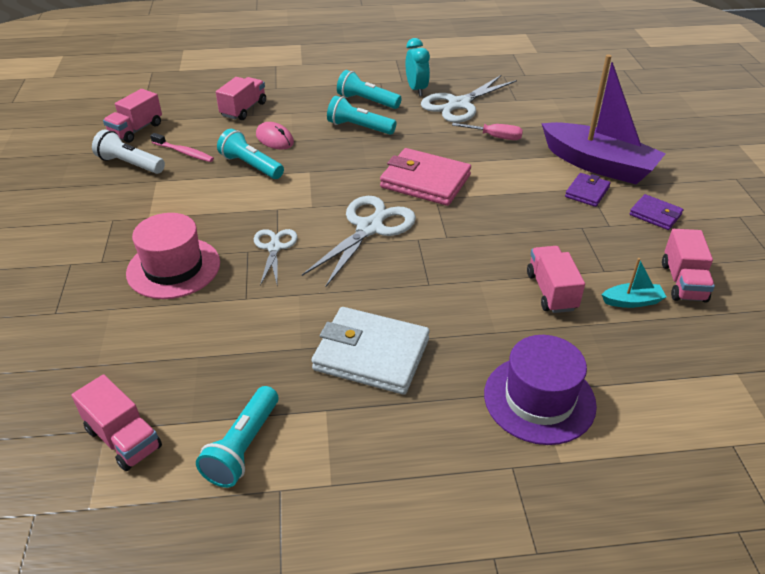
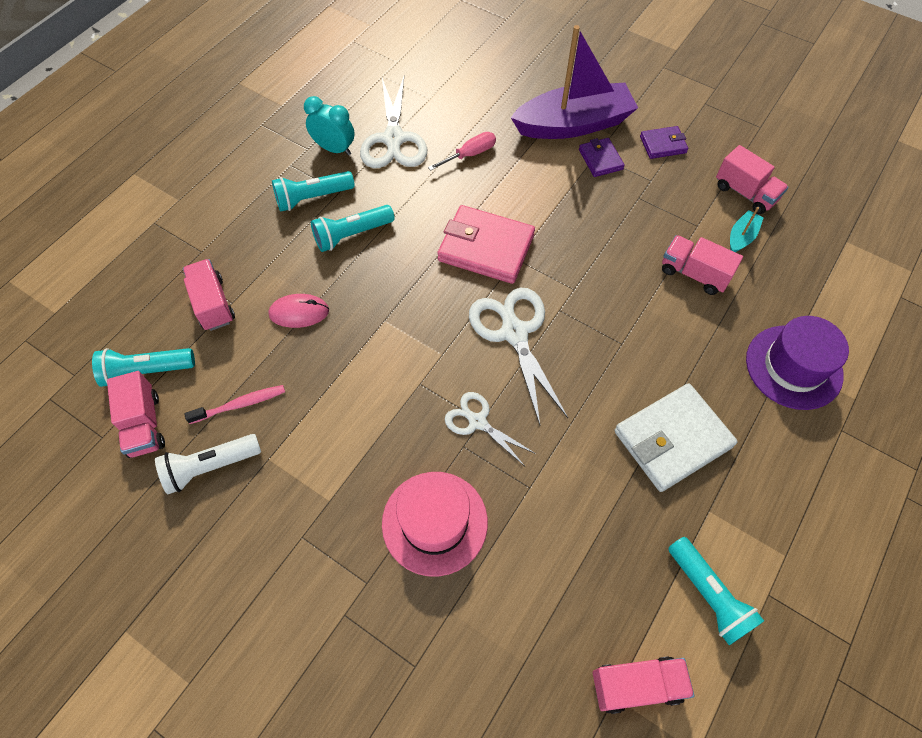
camera: 50 degrees left, 20 degrees up
turquoise flashlight [217,129,284,179] -> turquoise flashlight moved to [92,348,195,387]
pink wallet [380,148,471,206] -> pink wallet turned 45 degrees clockwise [437,205,535,284]

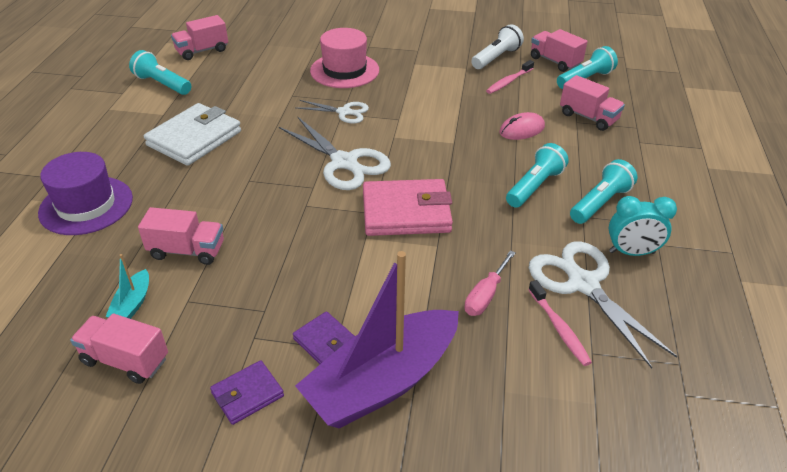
camera: 155 degrees right, 20 degrees down
none -> pink toothbrush [528,280,592,366]

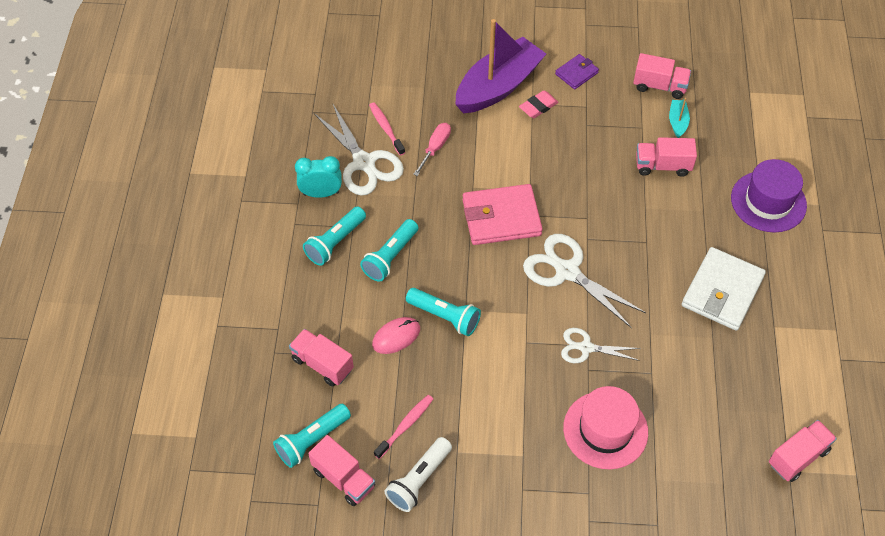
camera: 175 degrees right, 15 degrees up
turquoise flashlight [129,50,191,95] -> turquoise flashlight moved to [406,288,481,336]
purple wallet [293,311,355,364] -> pink eraser [519,91,558,118]

